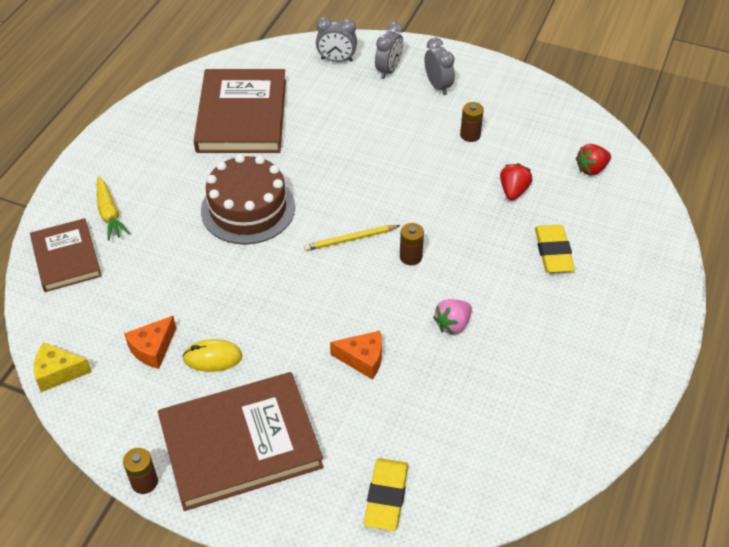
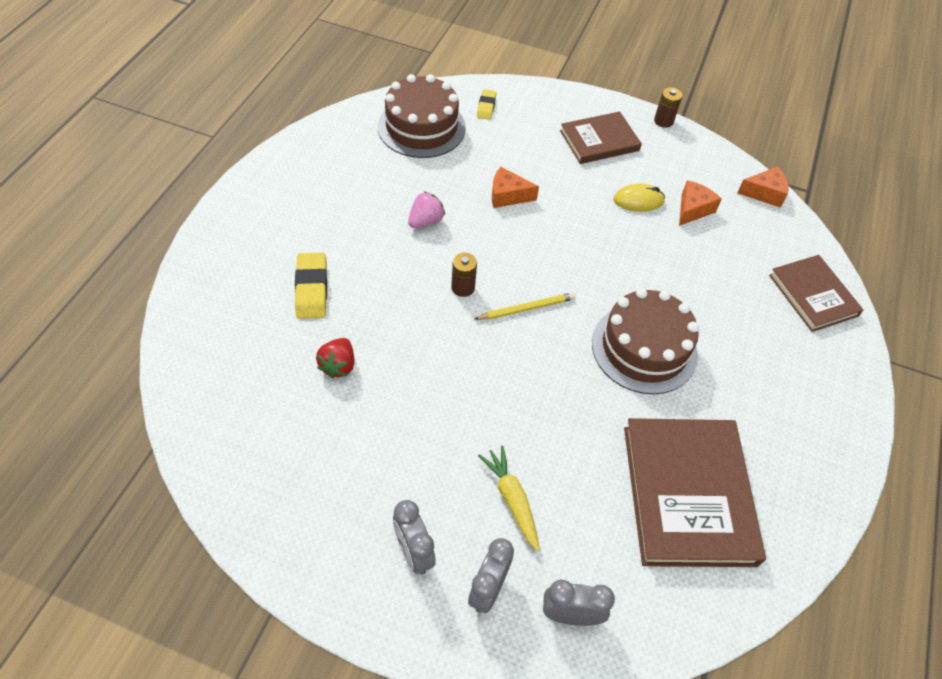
camera: 175 degrees right, 5 degrees up
yellow cheese [34,342,92,392] -> orange cheese [737,166,789,208]
yellow carrot [97,176,130,241] -> yellow carrot moved to [478,446,540,551]
brown book [158,372,324,511] -> brown book [560,111,642,164], size x0.60
yellow eraser [364,458,408,531] -> yellow eraser [477,89,497,120], size x0.61
brown battery [460,102,484,142] -> none
red strawberry [575,144,611,176] -> none
none -> brown cake [378,74,466,158]

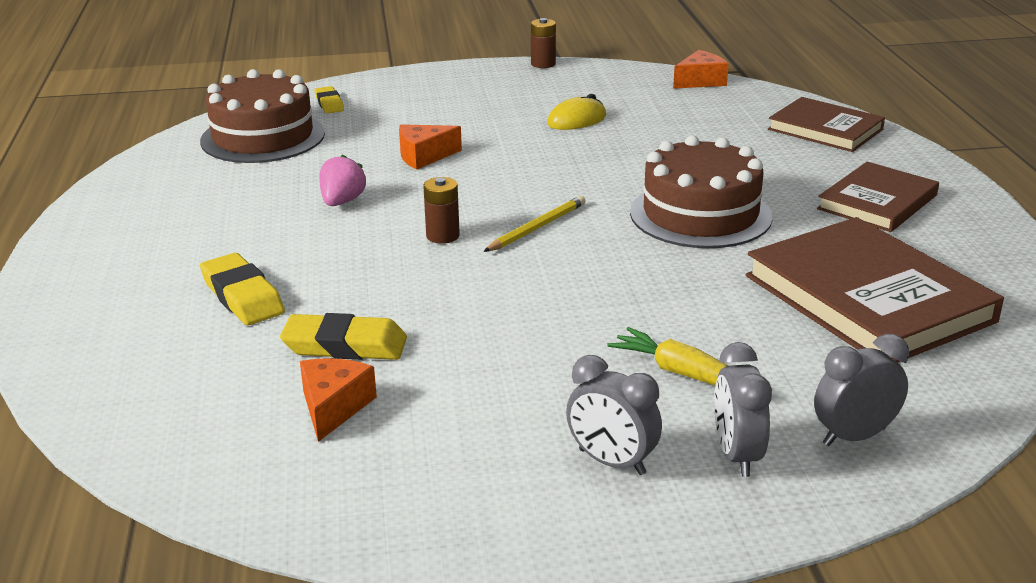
camera: 25 degrees left, 25 degrees down
red strawberry [316,338,355,378] -> yellow eraser [280,313,407,360]
brown book [560,111,642,164] -> brown book moved to [817,162,939,232]
orange cheese [679,180,722,226] -> orange cheese moved to [300,358,377,442]

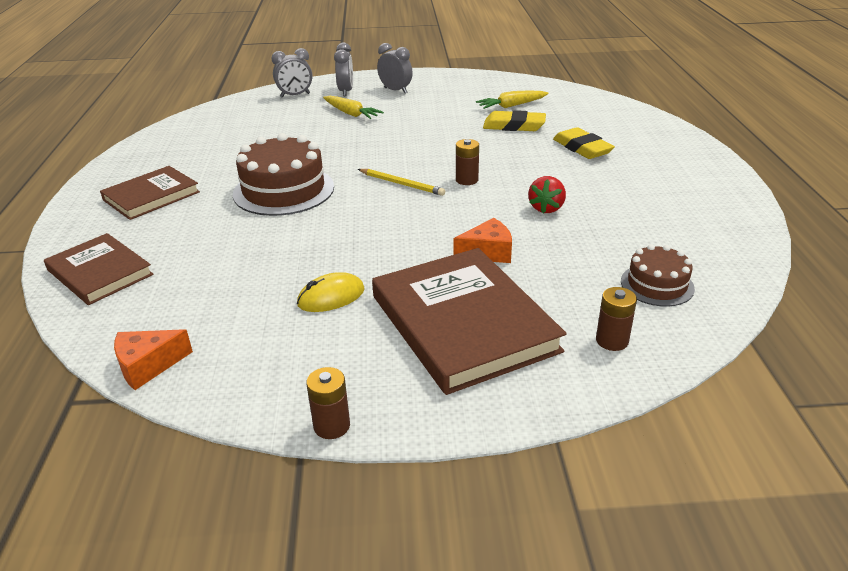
camera: 175 degrees left, 5 degrees up
brown cake [200,69,325,163] -> brown cake [621,244,695,307], size x0.56
orange cheese [300,358,377,442] -> yellow carrot [476,91,549,109]
yellow eraser [315,86,344,114] -> brown battery [596,287,637,351]
pink strawberry [319,154,366,206] -> red strawberry [528,176,566,213]
yellow pencil [483,196,585,252] -> yellow pencil turned 105 degrees counterclockwise [358,169,445,196]
brown book [746,217,1004,363] -> brown book moved to [372,248,567,395]

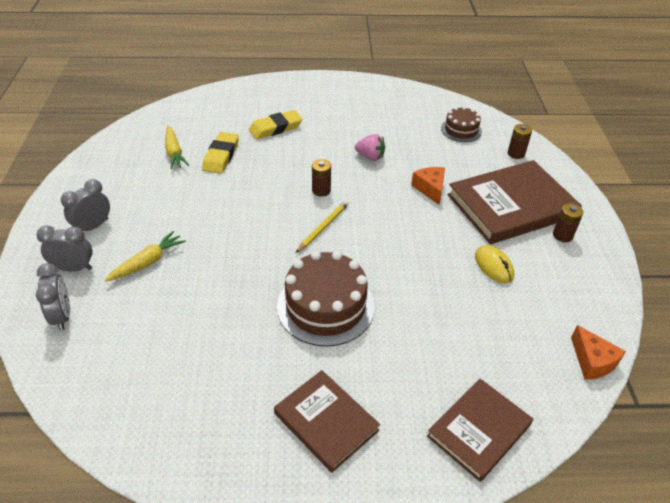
camera: 90 degrees left, 10 degrees up
brown battery [306,367,350,439] -> brown battery moved to [553,203,583,242]
red strawberry [528,176,566,213] -> pink strawberry [355,134,385,161]

